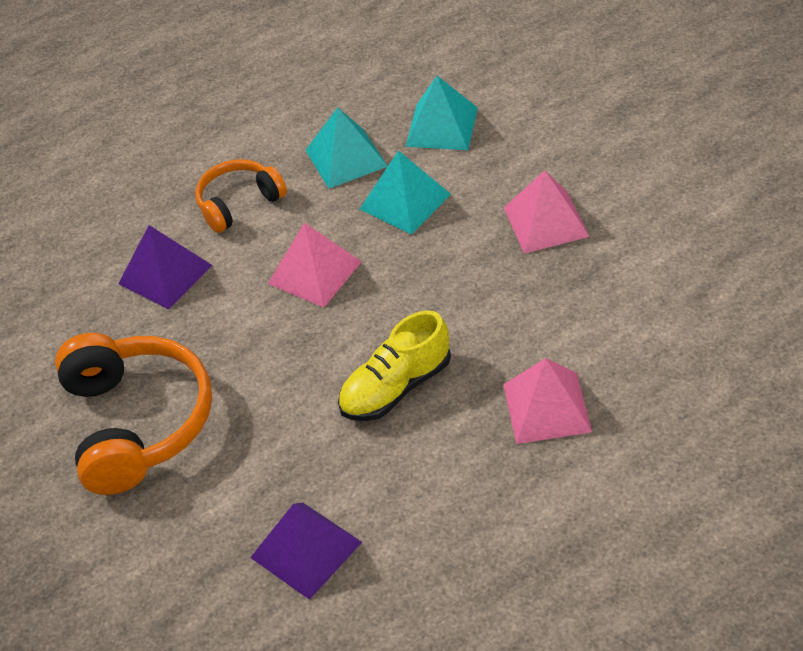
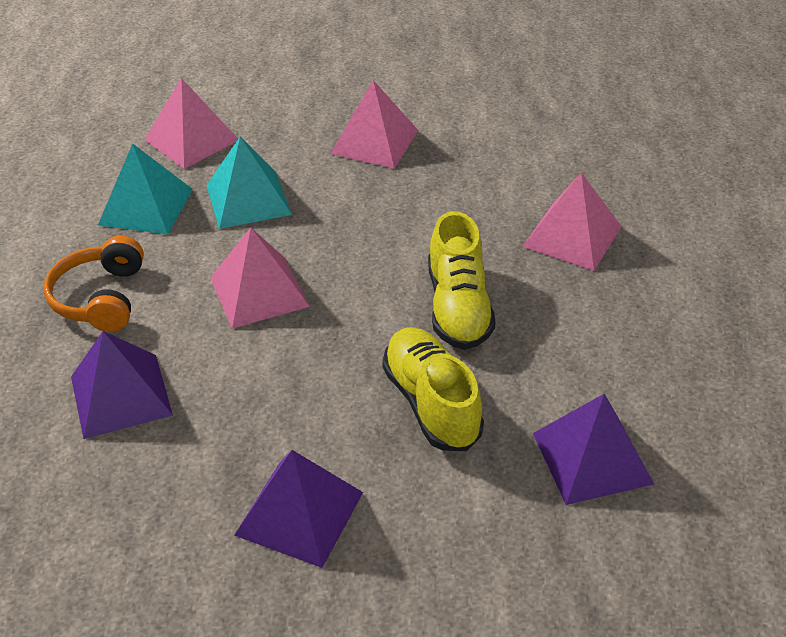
camera: 60 degrees left, 5 degrees down
orange headphones [55,333,212,495] -> purple pyramid [234,450,363,568]
turquoise pyramid [405,76,478,150] -> pink pyramid [144,78,238,169]
none -> yellow shoe [382,327,484,451]

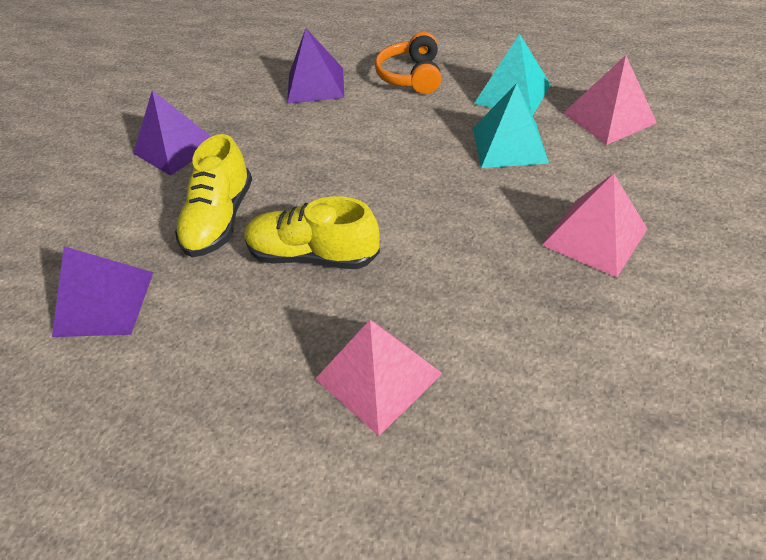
camera: 110 degrees right, 5 degrees up
orange headphones [44,236,144,332] -> orange headphones turned 105 degrees counterclockwise [375,32,441,94]
pink pyramid [210,228,310,329] -> none
yellow shoe [382,327,484,451] -> yellow shoe turned 105 degrees clockwise [175,134,252,257]

